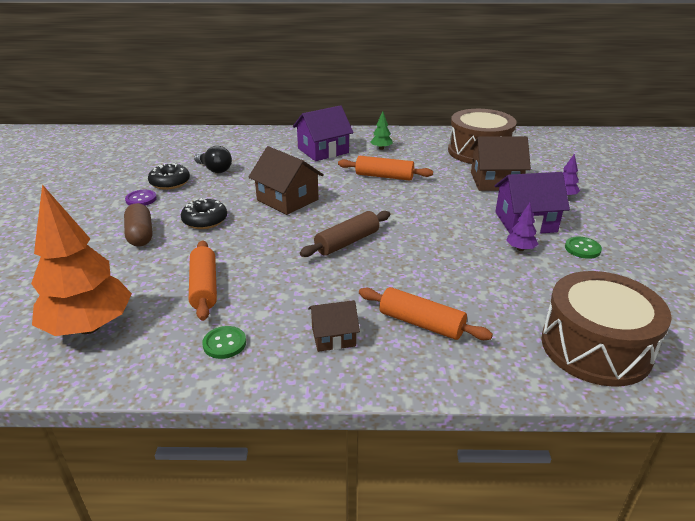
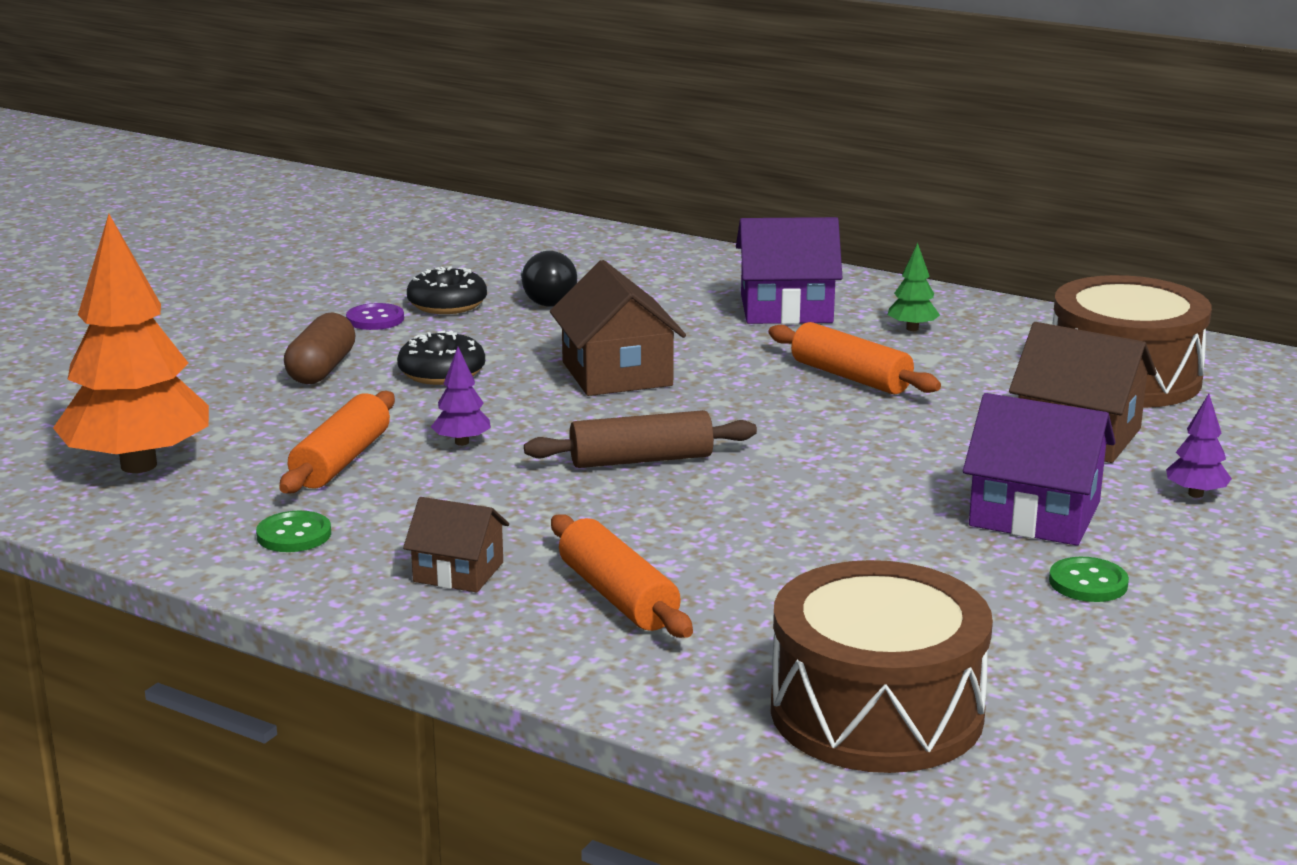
camera: 30 degrees right, 10 degrees down
purple tree [506,203,538,251] -> purple tree moved to [431,347,491,446]

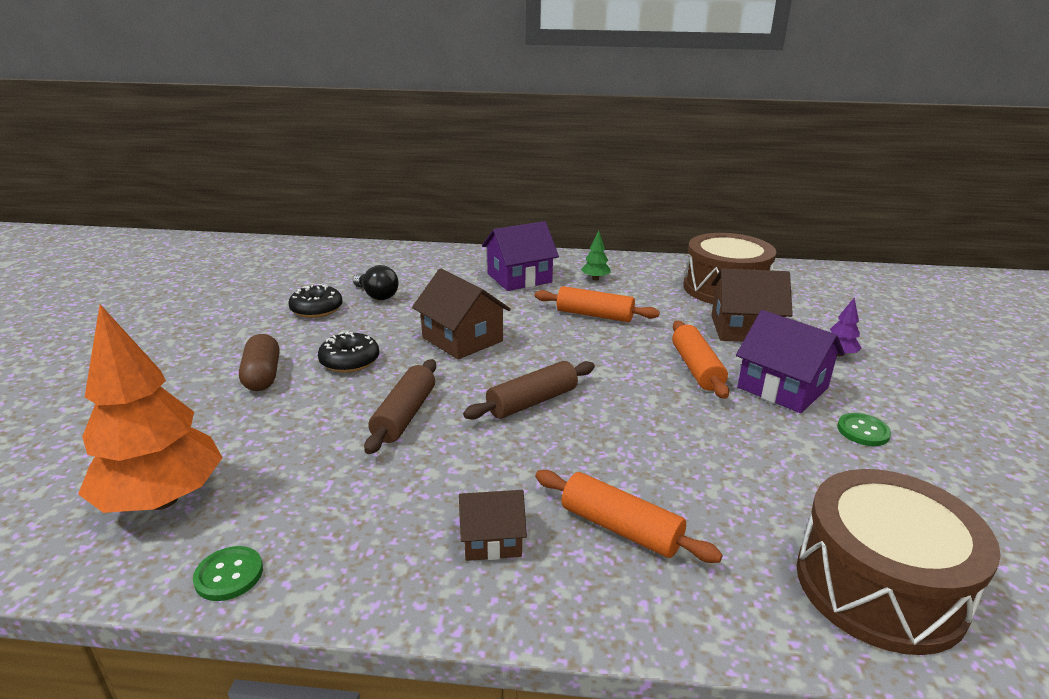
camera: 25 degrees left, 5 degrees up
green button [256,511,331,552] -> green button moved to [193,546,263,601]
orange rolling pin [279,391,395,494] -> orange rolling pin moved to [672,321,729,399]
purple button [346,303,404,330] -> none
purple tree [431,347,491,446] -> brown rolling pin [364,359,436,454]
purple house [963,393,1115,546] -> purple house turned 45 degrees clockwise [736,310,845,413]

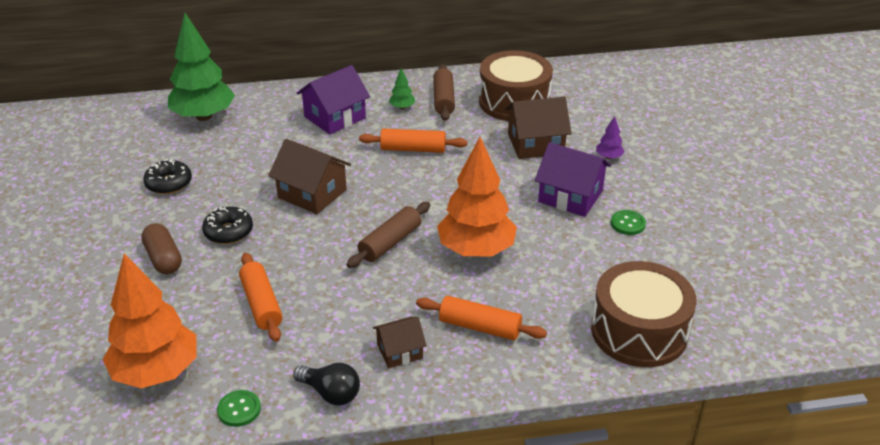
camera: 15 degrees left, 10 degrees up
black light bulb [353,265,399,300] -> black light bulb moved to [293,363,360,405]
brown rolling pin [364,359,436,454] -> brown rolling pin moved to [433,64,455,121]
orange rolling pin [672,321,729,399] -> orange rolling pin moved to [239,253,283,342]
none -> green tree [168,13,235,121]
none -> orange tree [437,137,517,257]

